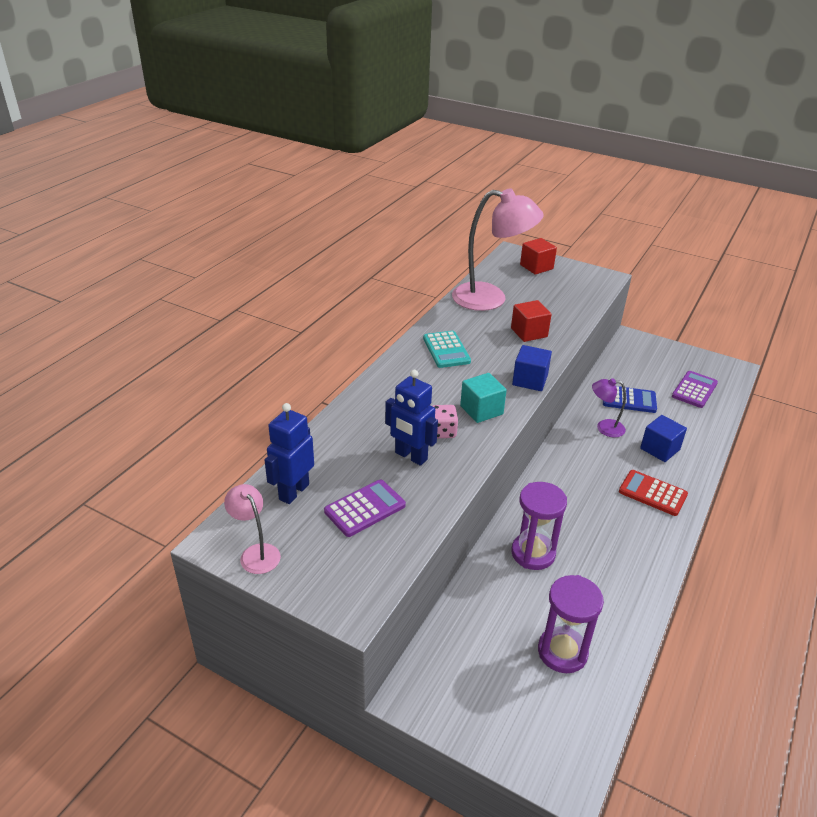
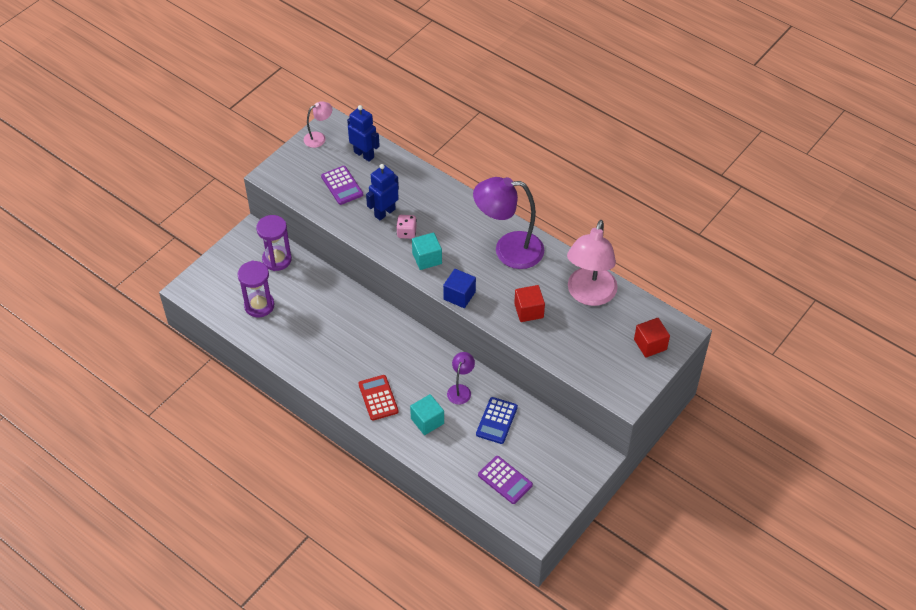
camera: 100 degrees right, 15 degrees up
turquoise calculator [423,331,471,368] -> purple lamp [473,177,544,269]
purple hourglass [511,482,567,570] -> purple hourglass moved to [256,215,292,271]
red calculator [619,470,688,516] -> red calculator turned 60 degrees counterclockwise [359,375,399,421]
blue cube [640,415,687,462] -> turquoise cube [410,394,444,435]

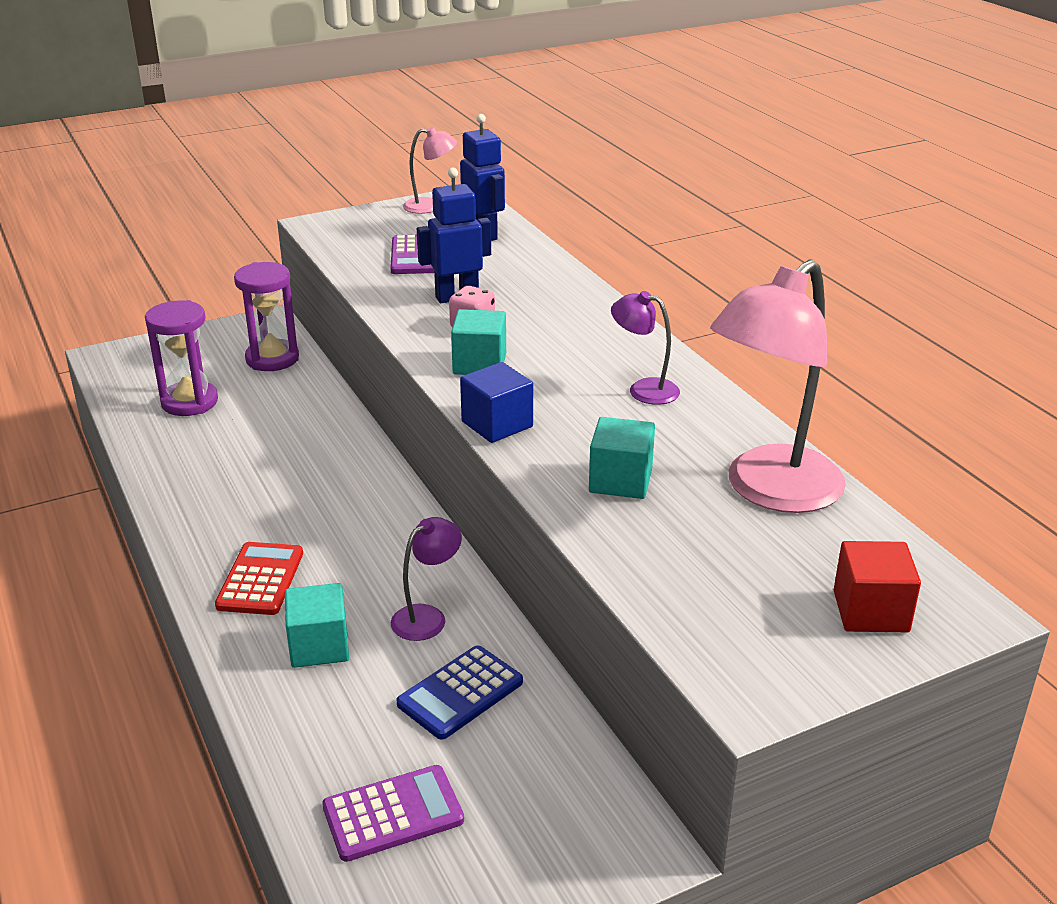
camera: 25 degrees right, 20 degrees down
purple lamp [473,177,544,269] -> purple lamp [611,291,680,405], size x0.48
purple calculator [478,456,533,504] -> purple calculator turned 90 degrees counterclockwise [322,765,464,862]
red cube [514,285,545,322] -> turquoise cube [589,417,655,499]

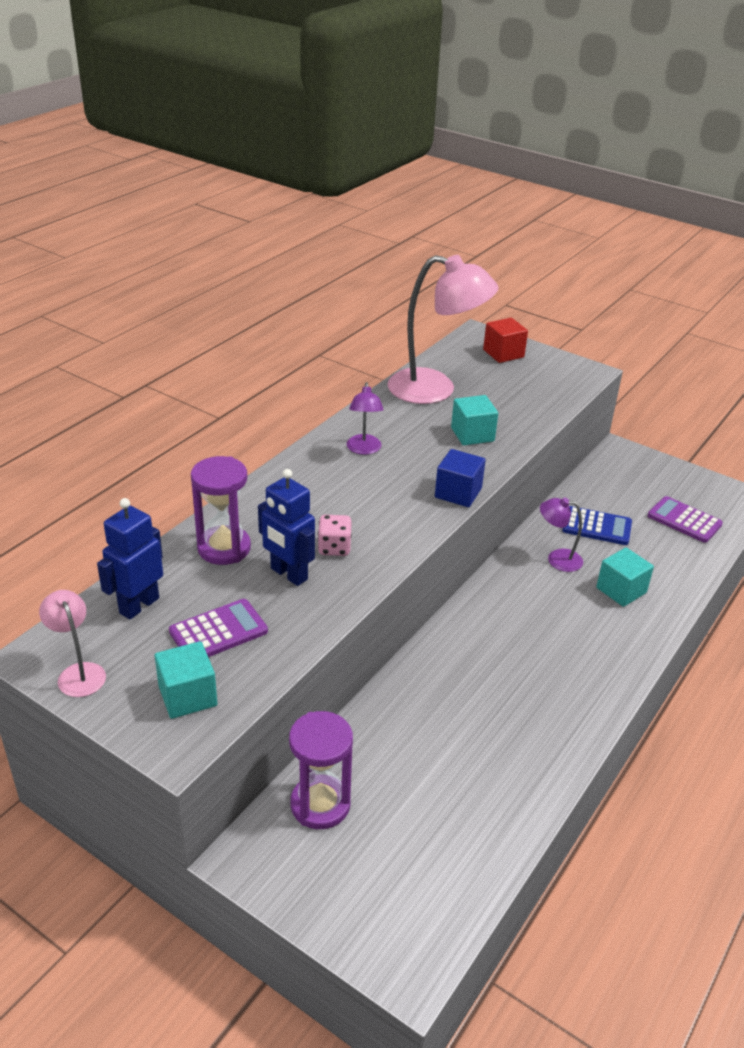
camera: 120 degrees left, 5 degrees up
purple hourglass [145,300,218,416] -> purple hourglass moved to [191,456,251,565]
red calculator [215,542,303,615] -> none
turquoise cube [451,309,506,375] -> turquoise cube moved to [155,641,217,719]

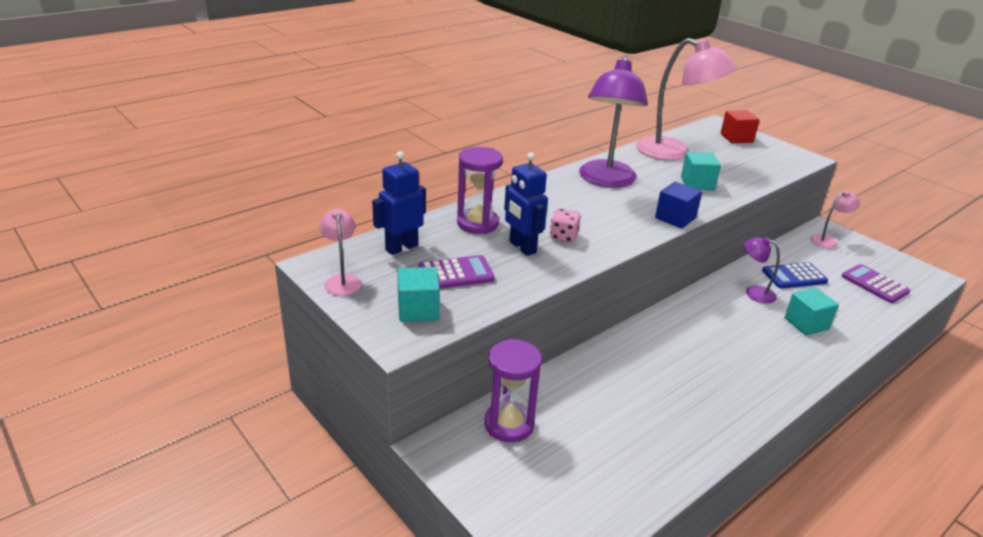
camera: 15 degrees right, 5 degrees down
purple lamp [347,382,384,455] -> purple lamp [579,56,648,188], size x2.07
blue calculator [562,506,632,545] -> blue calculator turned 135 degrees clockwise [762,262,828,289]
none -> pink lamp [810,190,860,249]

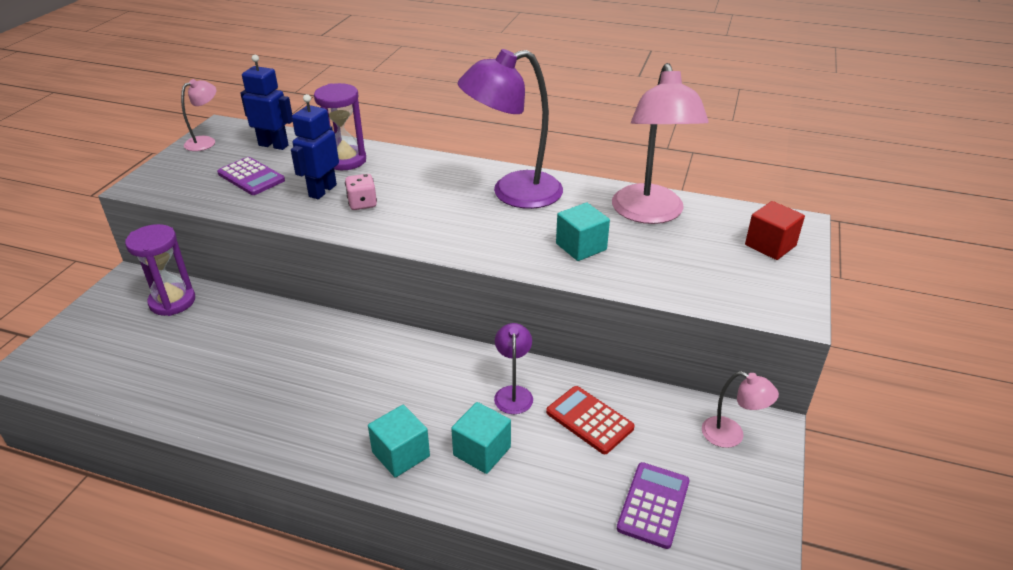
camera: 60 degrees right, 5 degrees up
turquoise cube [397,267,440,322] -> turquoise cube moved to [368,405,430,477]
blue cube [655,182,702,228] -> none
blue calculator [762,262,828,289] -> red calculator [546,386,634,454]

